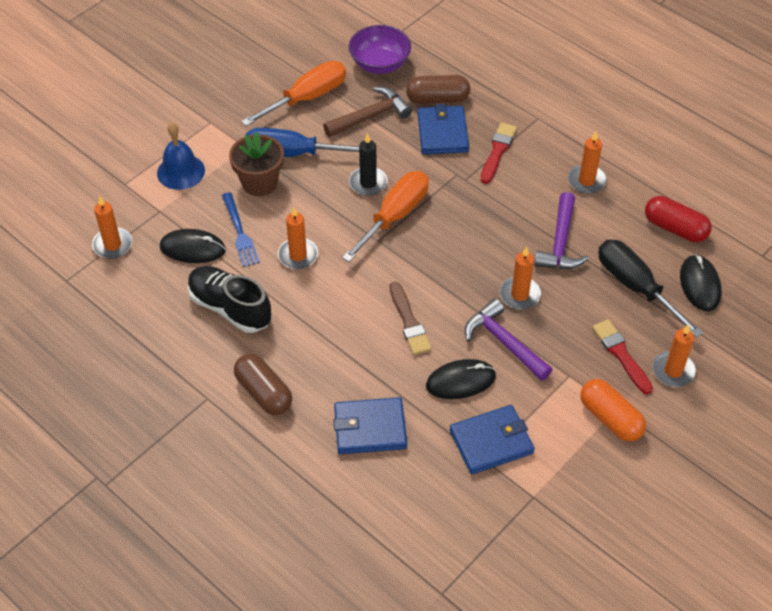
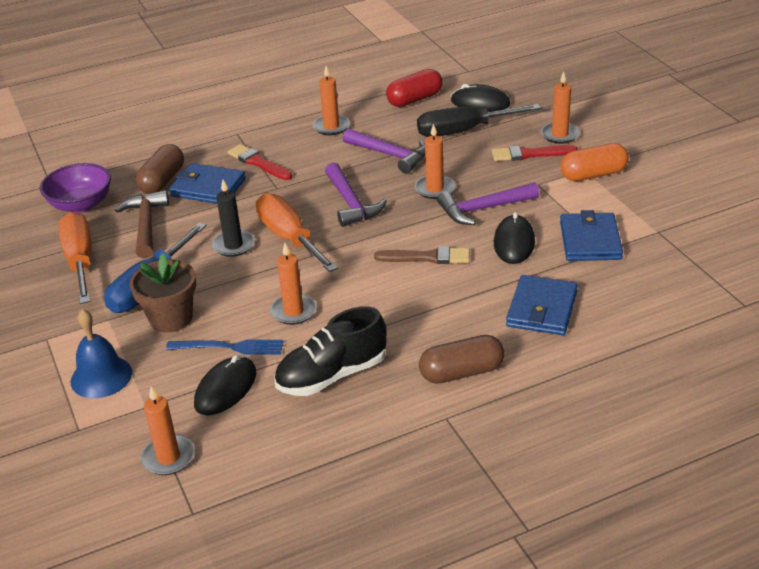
camera: 65 degrees left, 15 degrees down
none -> purple hammer [325,163,387,227]

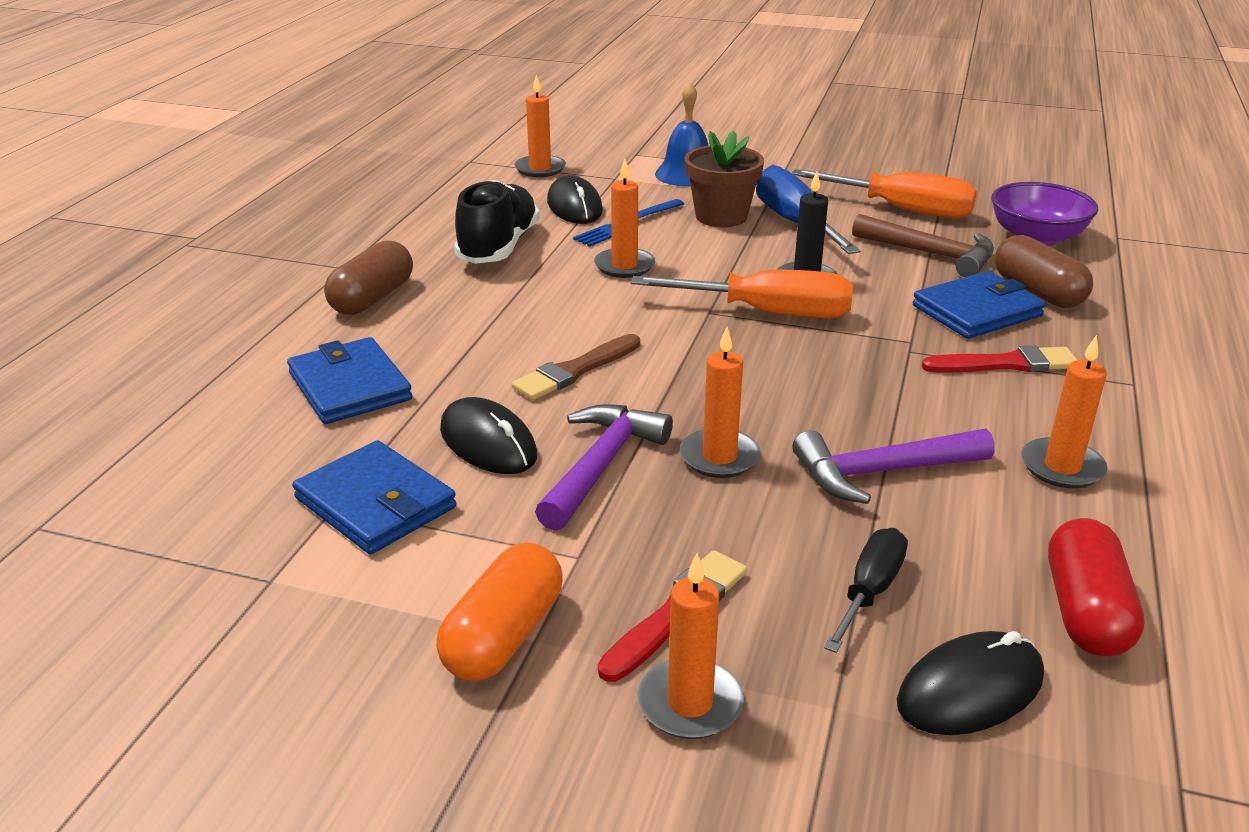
camera: 130 degrees right, 5 degrees down
purple hammer [325,163,387,227] -> none
black screwdriver [417,104,541,137] -> black screwdriver [824,528,908,653], size x0.59

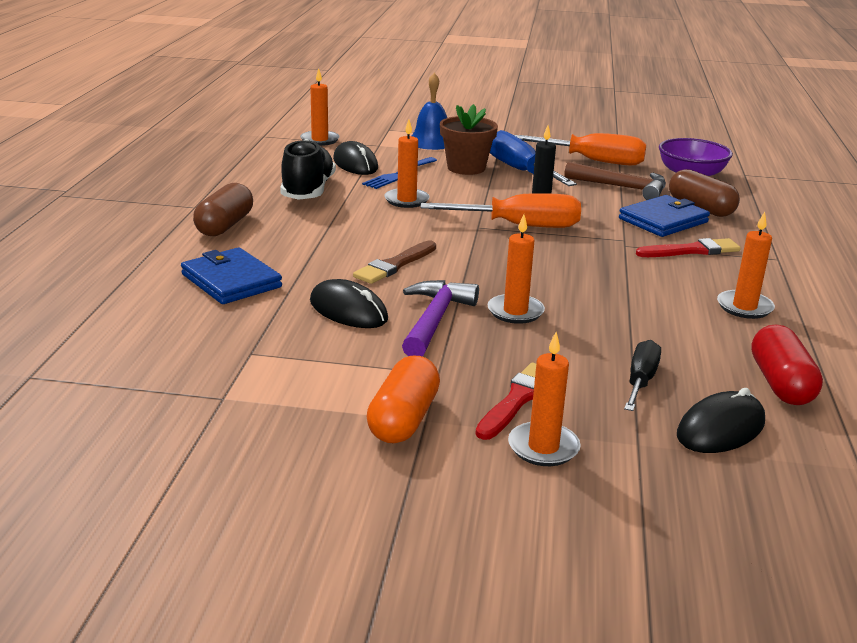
camera: 10 degrees left, 5 degrees down
blue wallet [292,440,456,554] -> none
purple hammer [792,429,995,504] -> none

